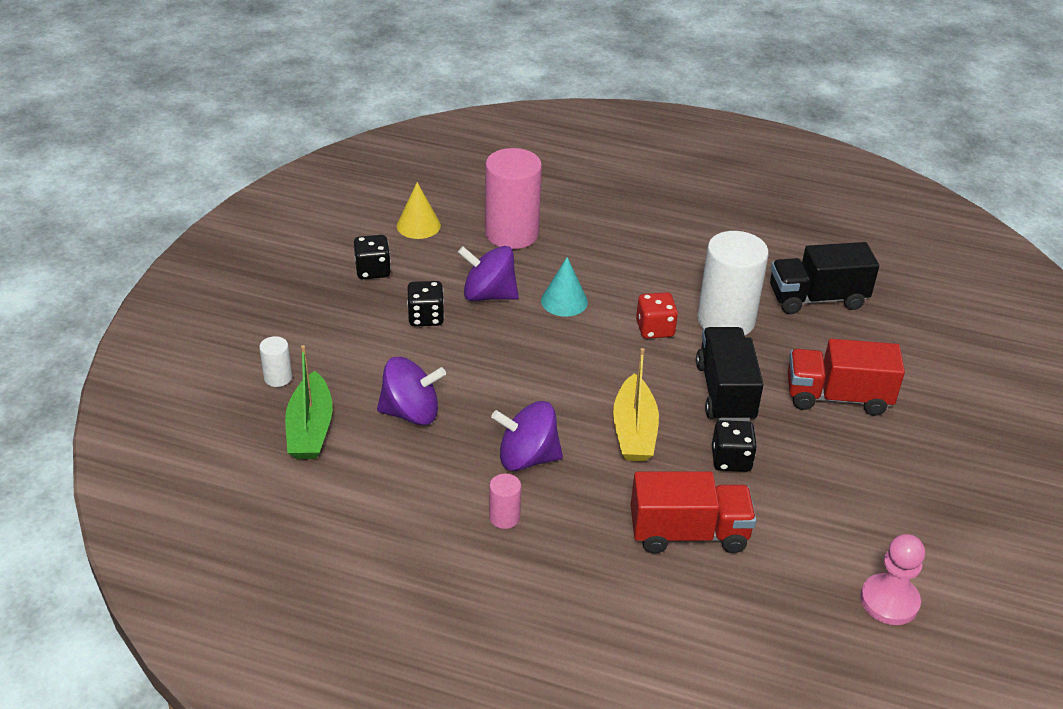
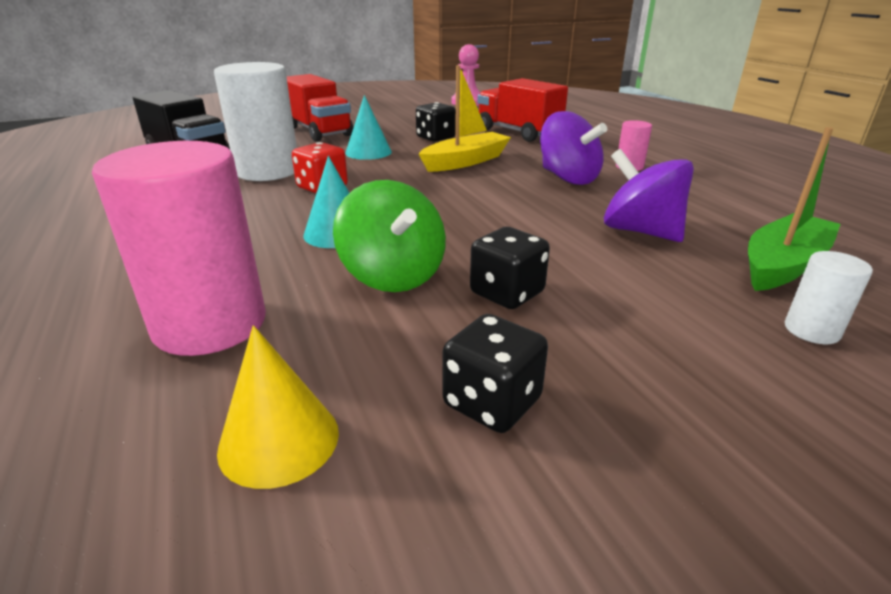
camera: 130 degrees left, 10 degrees down
purple spinning top [458,246,519,301] -> green spinning top [333,180,446,292]
black truck [696,327,764,421] -> turquoise cone [345,95,392,160]

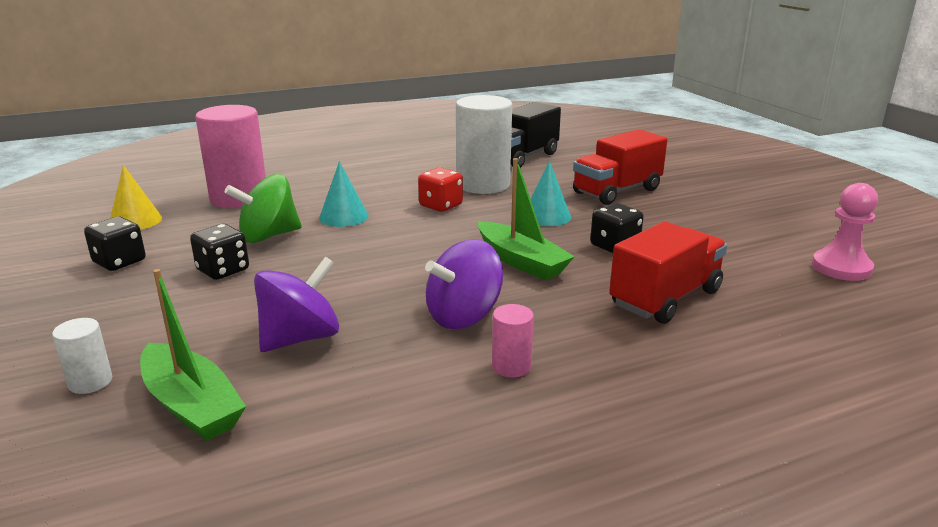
camera: 90 degrees right, 5 degrees down
yellow boat [419,65,511,172] -> green boat [478,158,575,280]

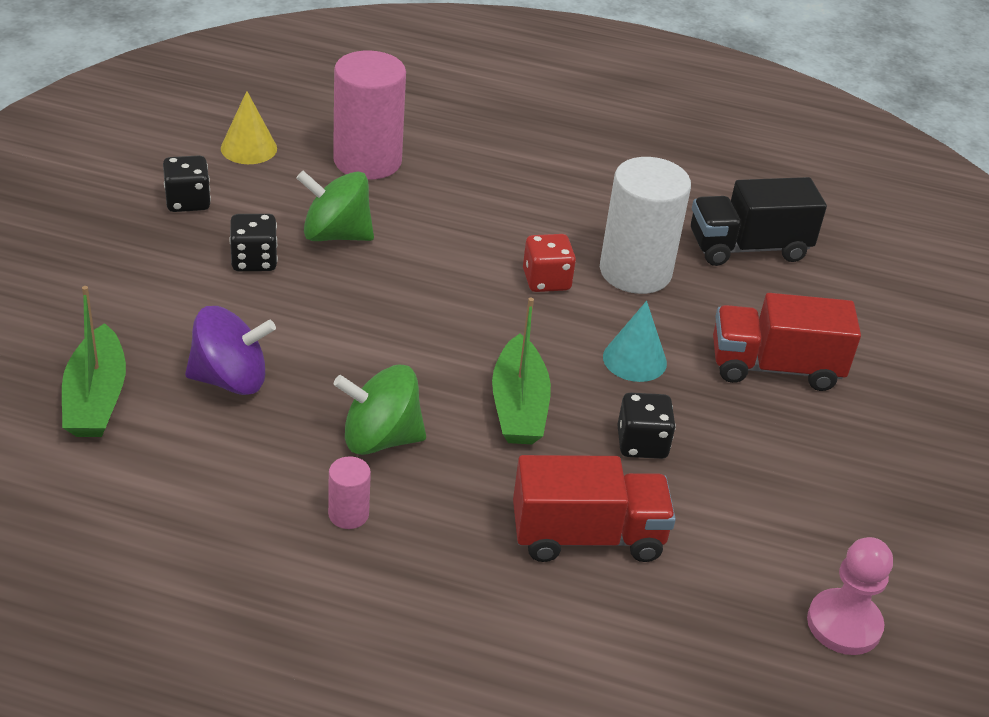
camera: 35 degrees right, 15 degrees up
white cylinder [52,318,112,394] -> none
turquoise cone [319,161,369,227] -> none
purple spinning top [425,239,503,329] -> green spinning top [334,365,426,455]

